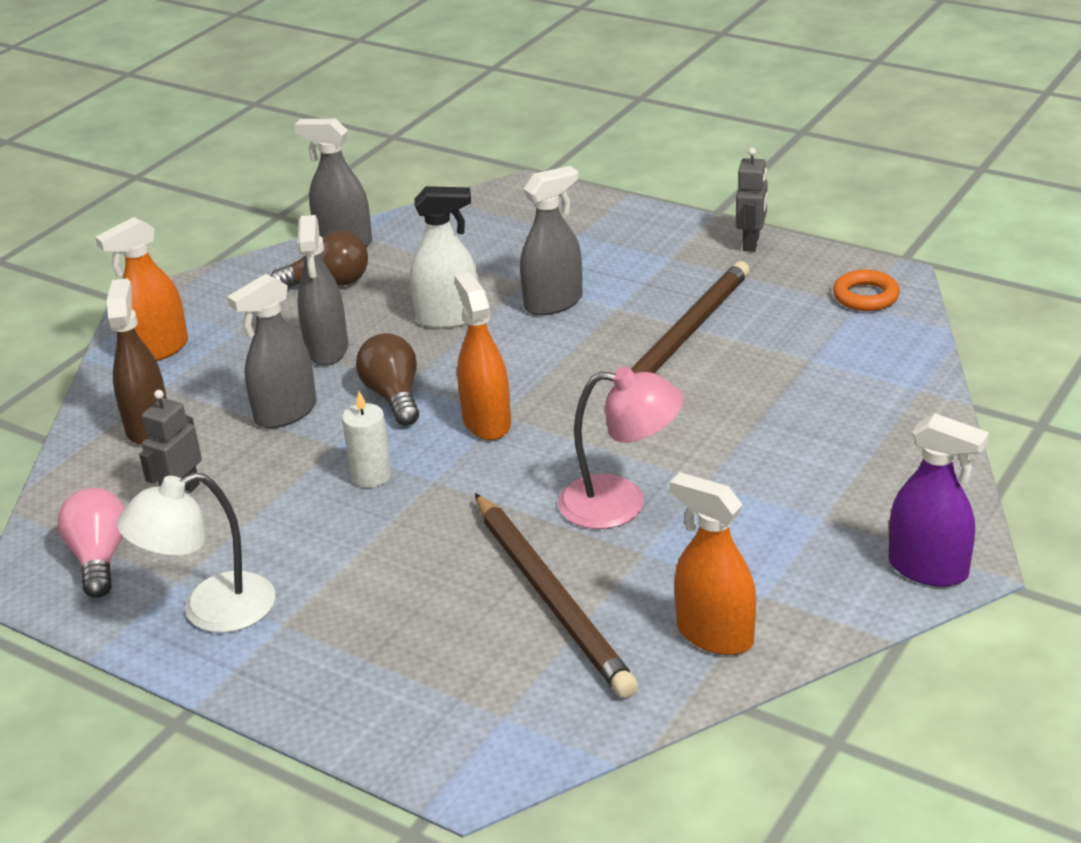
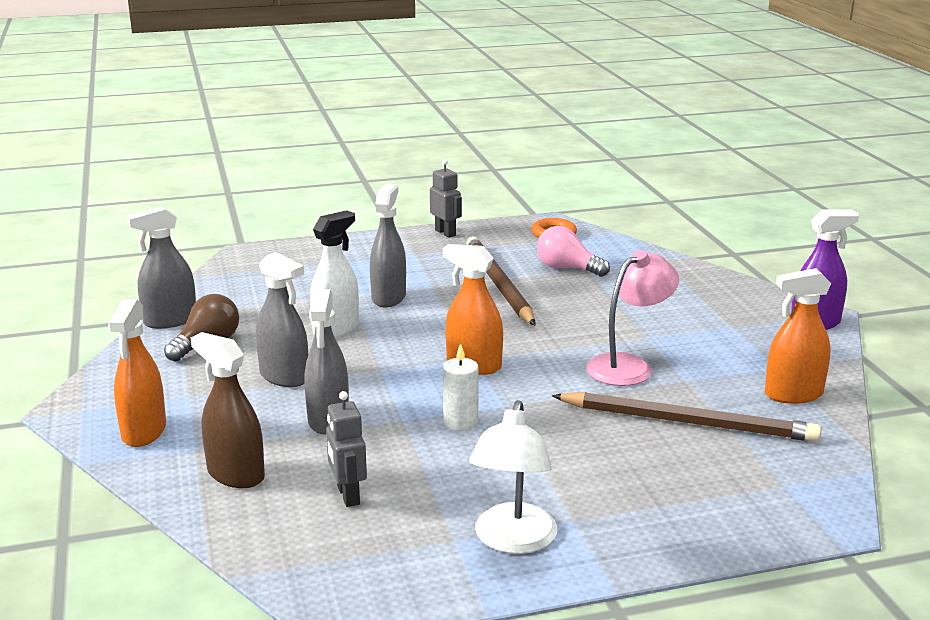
camera: 50 degrees left, 10 degrees down
pink light bulb [58,488,125,598] -> pink light bulb moved to [537,226,610,277]
brown light bulb [356,333,419,426] -> none

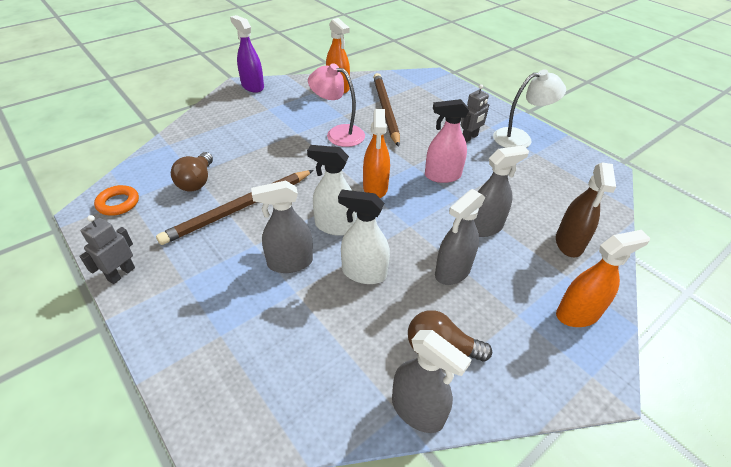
camera: 115 degrees left, 20 degrees up
grey spray bottle [256,252,308,387] -> grey spray bottle turned 150 degrees counterclockwise [435,189,485,285]
grey robot [326,391,367,507] -> grey robot moved to [461,84,489,142]
white candle [443,343,479,431] -> pink spray bottle [425,99,469,183]
pink light bulb [537,226,610,277] -> brown light bulb [171,152,213,192]
none -> white spray bottle [307,145,357,236]

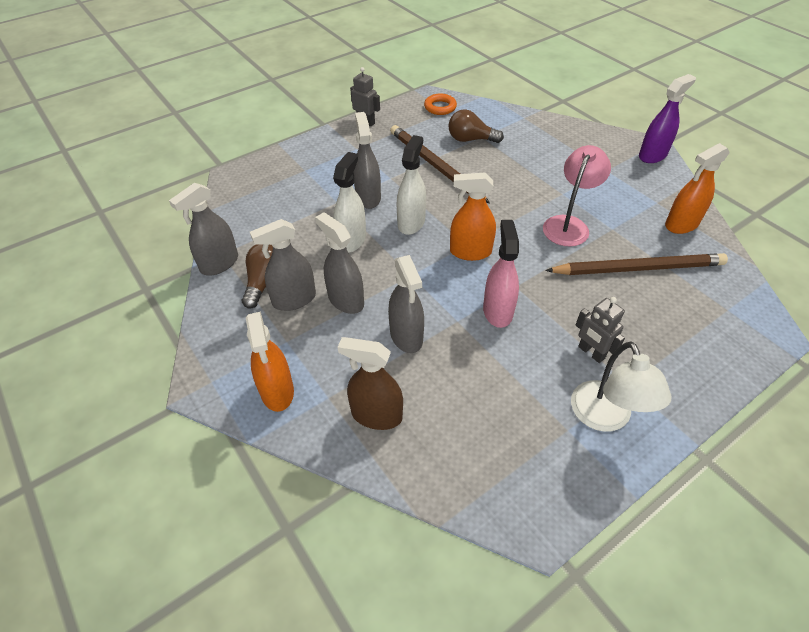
camera: 95 degrees right, 5 degrees up
none -> grey spray bottle [250,219,316,311]

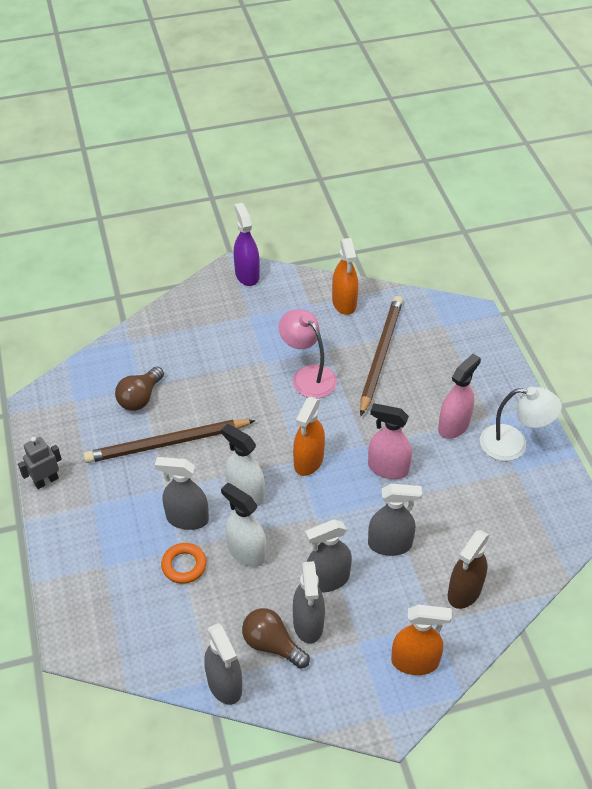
camera: 70 degrees left, 0 degrees up
orange ring [424,94,457,115] -> orange ring moved to [161,543,206,584]
grey robot [576,297,625,363] -> pink spray bottle [438,354,481,439]

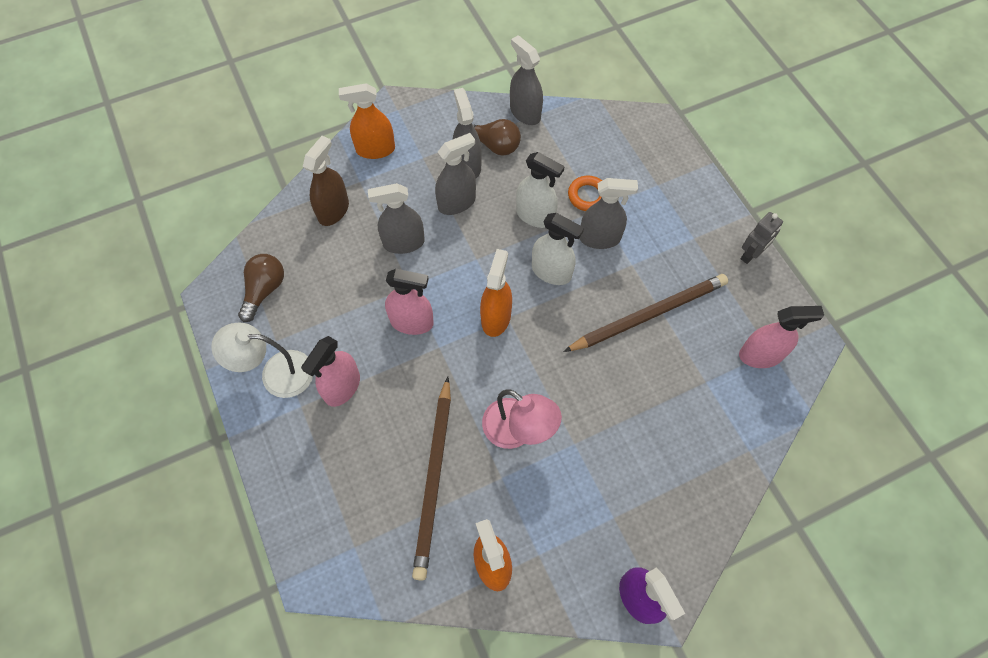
camera: 170 degrees right, 15 degrees up
brown light bulb [115,367,164,411] -> brown light bulb moved to [238,254,284,322]
none -> pink spray bottle [739,306,824,368]

